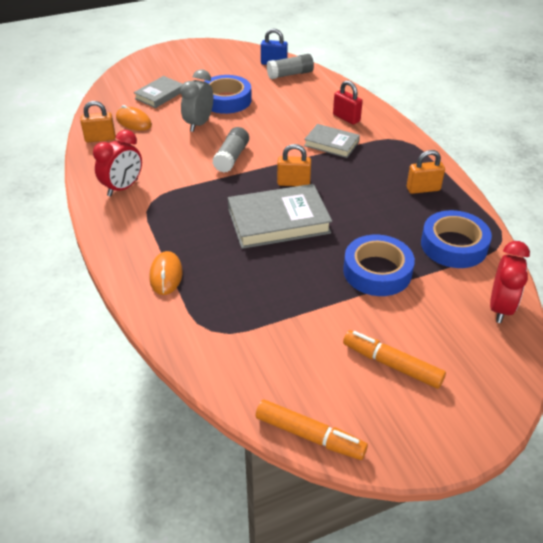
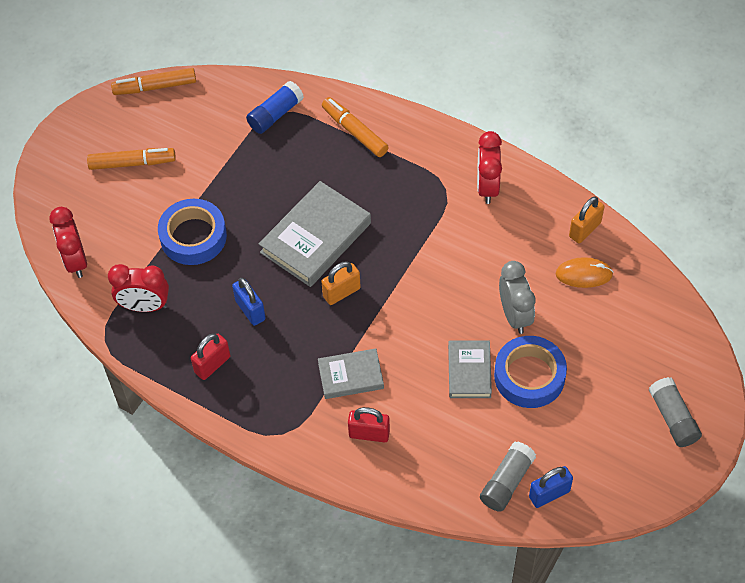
camera: 145 degrees right, 15 degrees up
grey book [134,76,183,108] -> grey book moved to [448,340,492,398]
orange mouse [149,251,183,295] -> orange marker [322,97,389,157]
grey glue stick [212,127,249,172] -> grey glue stick moved to [649,377,702,447]
orange padlock [407,150,445,194] -> red padlock [191,334,230,380]
blue tape [421,210,492,268] -> red clock [108,264,169,312]
none -> blue padlock [232,278,266,326]
none -> blue glue stick [246,81,304,134]

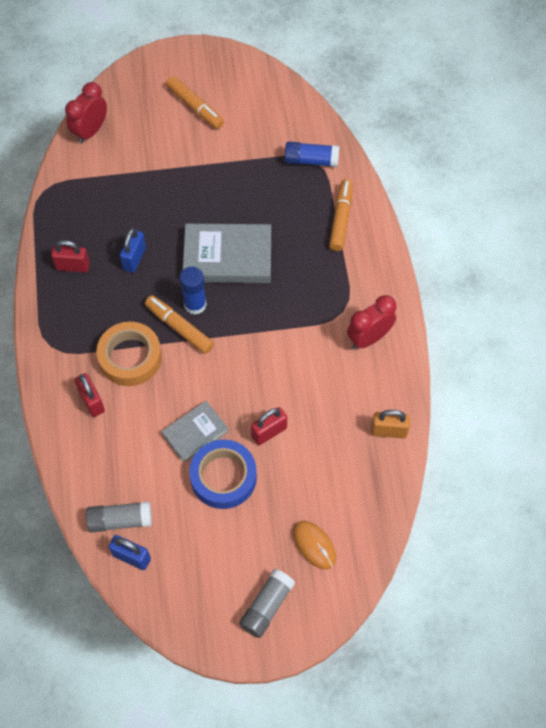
camera: 50 degrees right, 5 degrees up
red clock [108,264,169,312] -> none
orange marker [111,68,196,95] -> orange marker moved to [145,295,214,354]
blue tape [158,199,227,265] -> none
grey book [318,348,384,399] -> orange tape [96,322,162,386]
orange padlock [321,261,361,305] -> blue glue stick [180,267,207,315]
grey clock [499,261,536,334] -> red padlock [251,407,287,445]
orange mouse [556,257,614,288] -> orange mouse moved to [293,521,336,569]

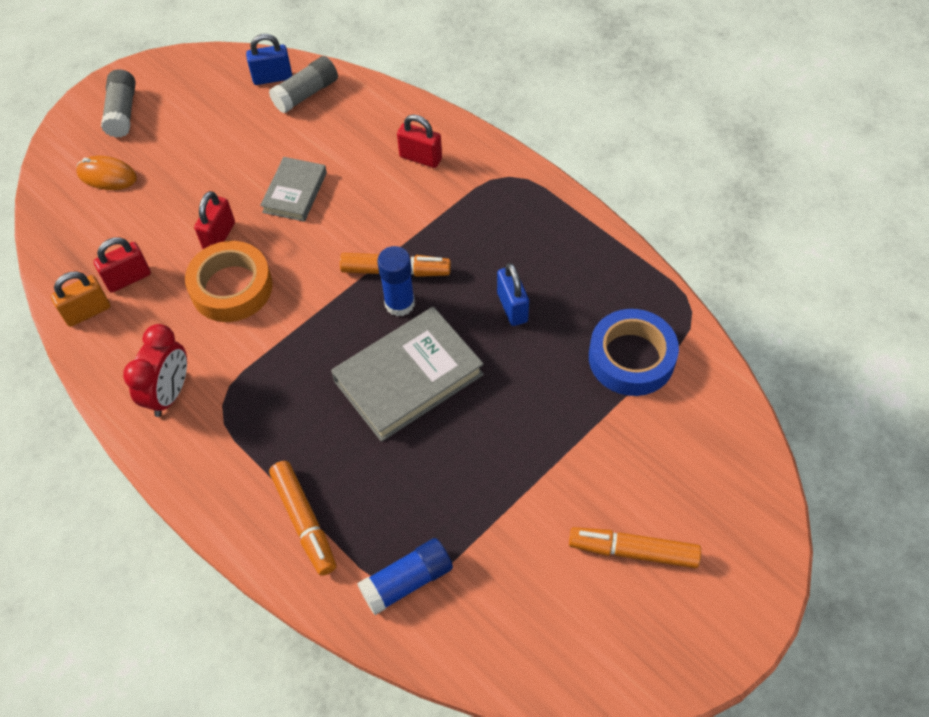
camera: 145 degrees right, 5 degrees down
red padlock [51,240,90,273] -> red padlock moved to [94,237,151,293]
red clock [65,82,107,144] -> none
orange tape [96,322,162,386] -> orange tape moved to [185,241,273,322]
blue tape [189,439,257,509] -> blue tape moved to [589,309,679,396]

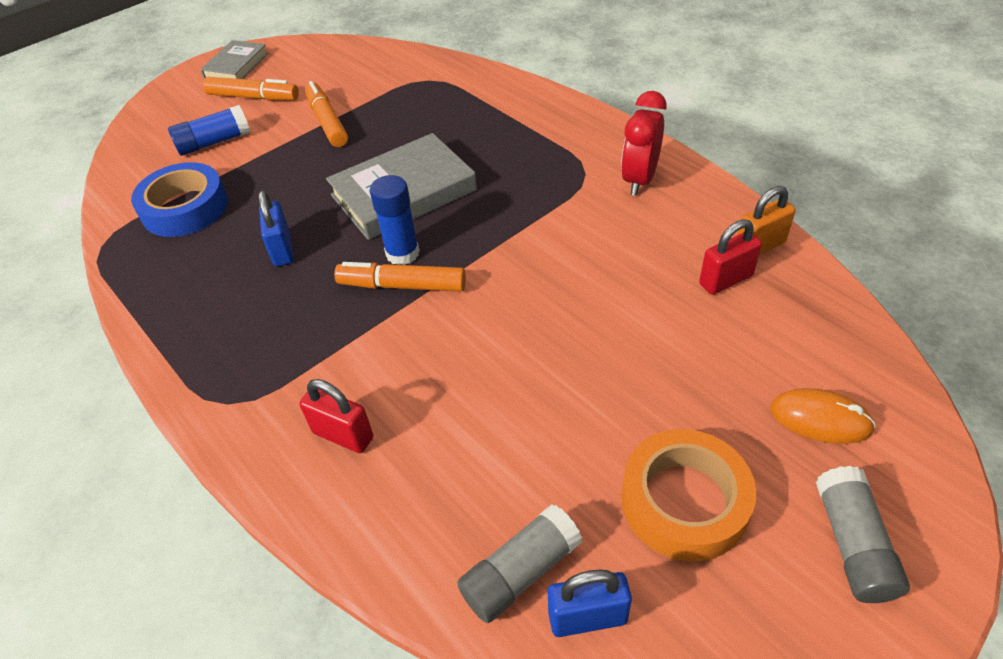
camera: 175 degrees left, 10 degrees down
orange tape [185,241,273,322] -> orange tape moved to [621,429,756,562]
red padlock [194,191,235,249] -> none
grey book [260,157,327,222] -> grey book moved to [200,40,268,79]
orange marker [269,461,336,576] -> orange marker moved to [305,81,348,147]
blue glue stick [357,538,453,615] -> blue glue stick moved to [168,105,251,156]

